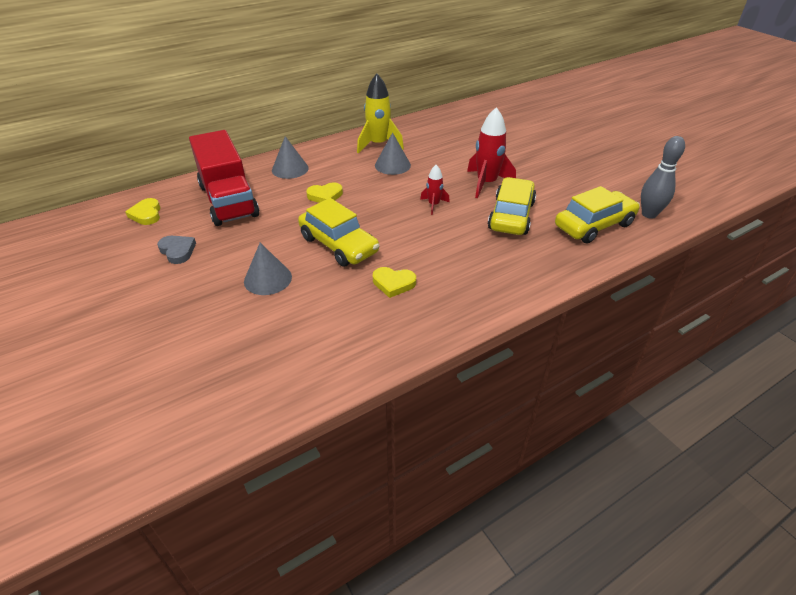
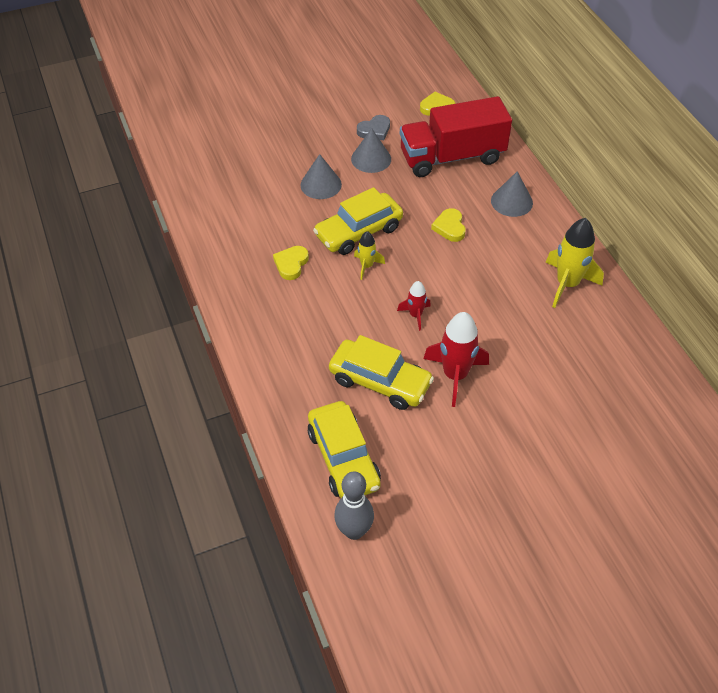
camera: 100 degrees right, 10 degrees up
grey cone [375,132,411,175] -> grey cone moved to [351,128,391,173]
none -> yellow rocket [354,231,385,280]

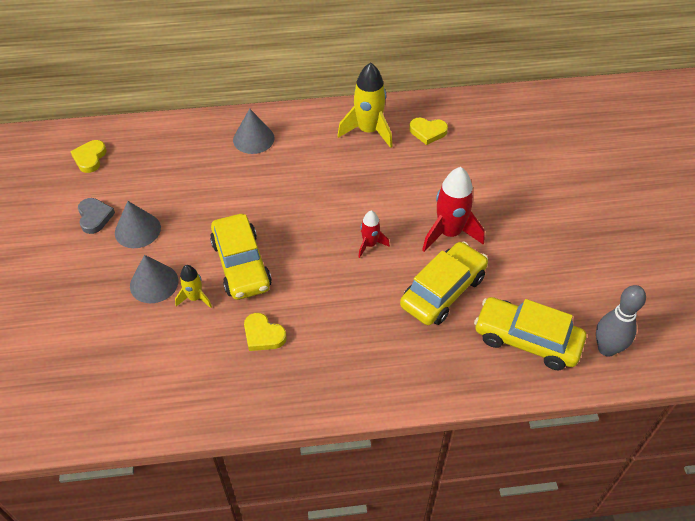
camera: 75 degrees left, 0 degrees up
yellow car [308,401,381,498] -> yellow car turned 150 degrees counterclockwise [474,297,586,370]
yellow rocket [354,231,385,280] -> yellow rocket moved to [175,265,212,308]
red truck [400,96,512,177] -> none
yellow heart [431,208,466,242] -> yellow heart moved to [409,118,448,145]

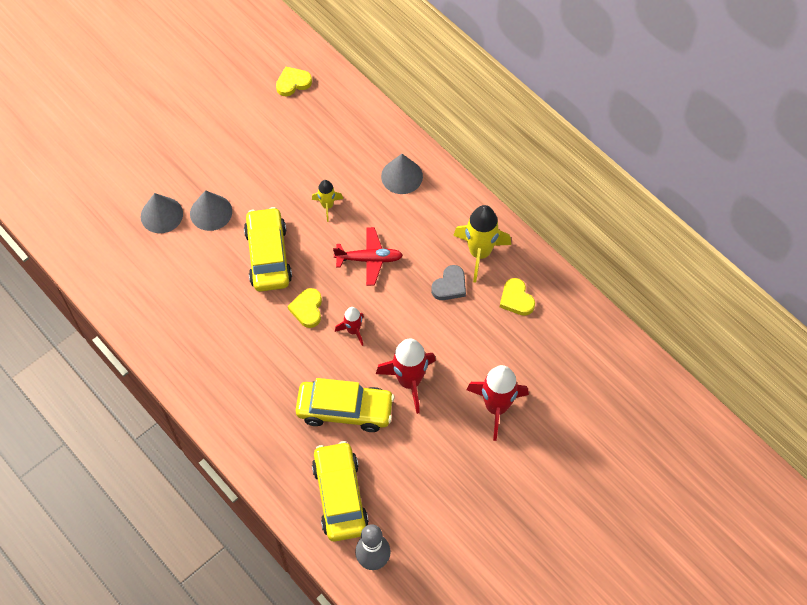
camera: 55 degrees right, 10 degrees up
grey heart [78,198,115,234] -> grey heart moved to [431,265,466,300]
grey cone [115,201,161,248] -> grey cone moved to [141,193,183,233]
yellow rocket [175,265,212,308] -> yellow rocket moved to [312,180,343,222]
yellow car [210,214,272,300] -> yellow car turned 135 degrees clockwise [244,207,292,292]
yellow heart [244,313,287,351] -> yellow heart moved to [288,288,322,328]
none -> red plane [333,227,403,286]
none -> red rocket [467,365,529,441]

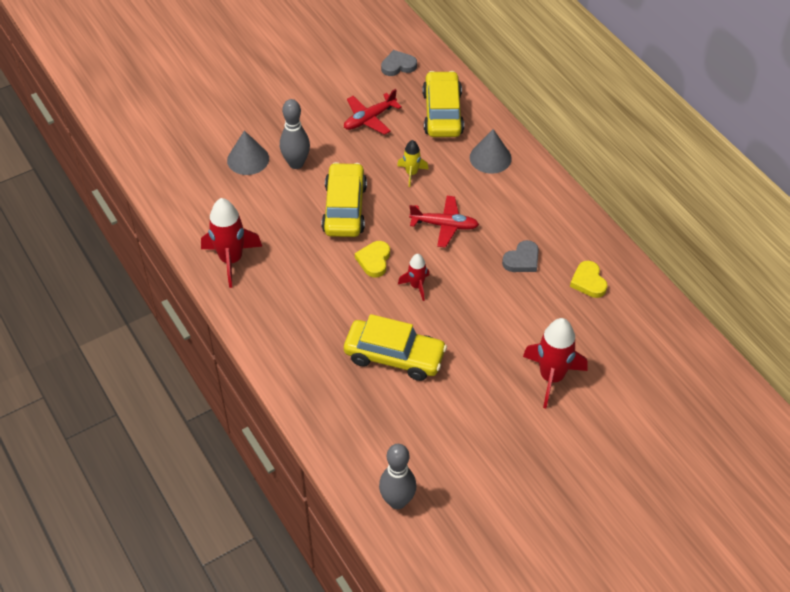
camera: 10 degrees right, 10 degrees down
grey cone [190,190,232,231] -> grey bowling pin [280,99,310,169]
yellow heart [276,66,312,96] -> grey heart [381,50,417,76]
yellow car [312,441,369,541] -> yellow car moved to [422,71,464,137]
red rocket [376,338,436,414] -> red rocket moved to [201,198,262,288]
yellow rocket [453,205,511,282] -> none
none -> red plane [344,89,402,135]

